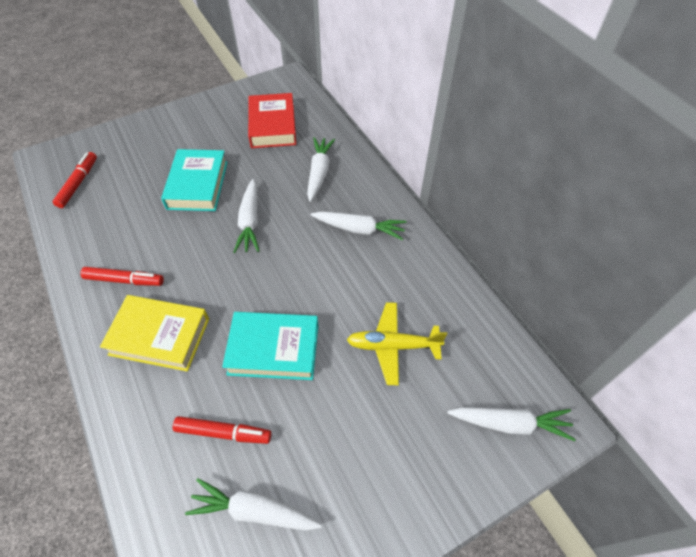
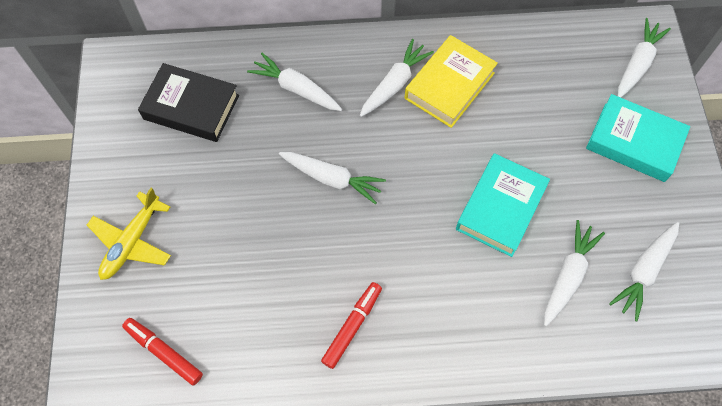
camera: 65 degrees left, 10 degrees up
yellow book [100,295,209,372] -> yellow book moved to [404,35,498,128]
turquoise book [161,149,228,211] -> turquoise book moved to [586,94,690,182]
red marker [173,416,272,444] -> white carrot [544,220,605,326]
red book [248,93,296,148] -> black book [138,63,239,142]
yellow plane [347,302,447,385] -> yellow plane moved to [87,188,171,280]

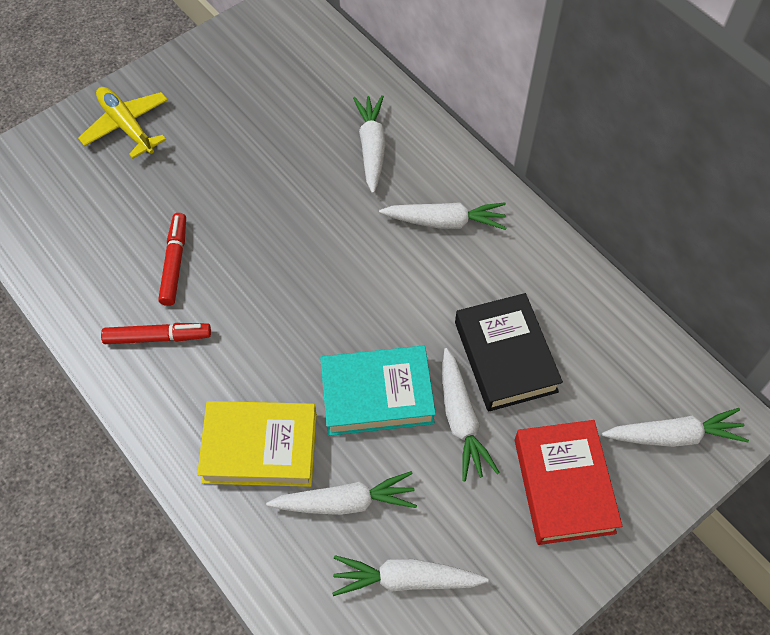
camera: 55 degrees right, 5 degrees down
yellow plane [87,188,171,280] -> yellow plane turned 60 degrees clockwise [78,87,168,159]
red marker [122,318,203,385] -> red marker moved to [158,213,186,306]
black book [138,63,239,142] -> black book moved to [455,293,563,412]
white carrot [279,152,386,204] -> white carrot moved to [443,348,500,481]
yellow book [404,35,498,128] -> yellow book moved to [197,401,317,487]
turquoise book [586,94,690,182] -> red book [514,420,622,545]

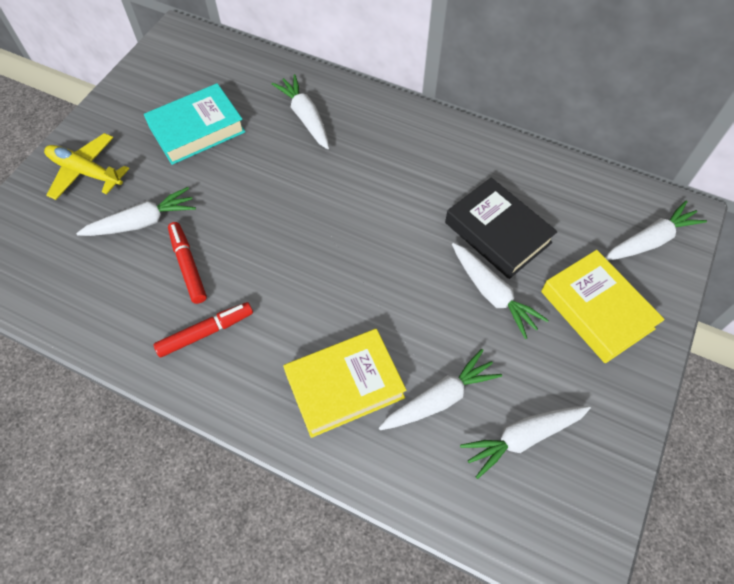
camera: 25 degrees left, 0 degrees up
turquoise book [320,346,436,436] -> turquoise book moved to [144,83,246,165]
white carrot [379,202,506,230] -> white carrot moved to [76,187,196,236]
red book [514,420,622,545] -> yellow book [541,250,665,363]

